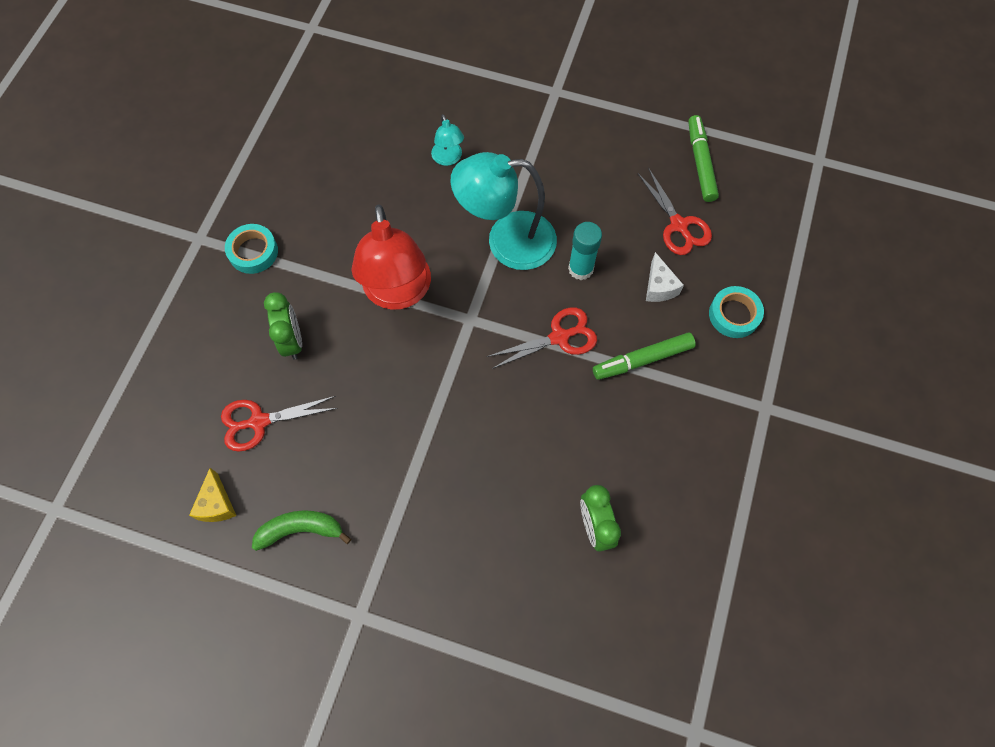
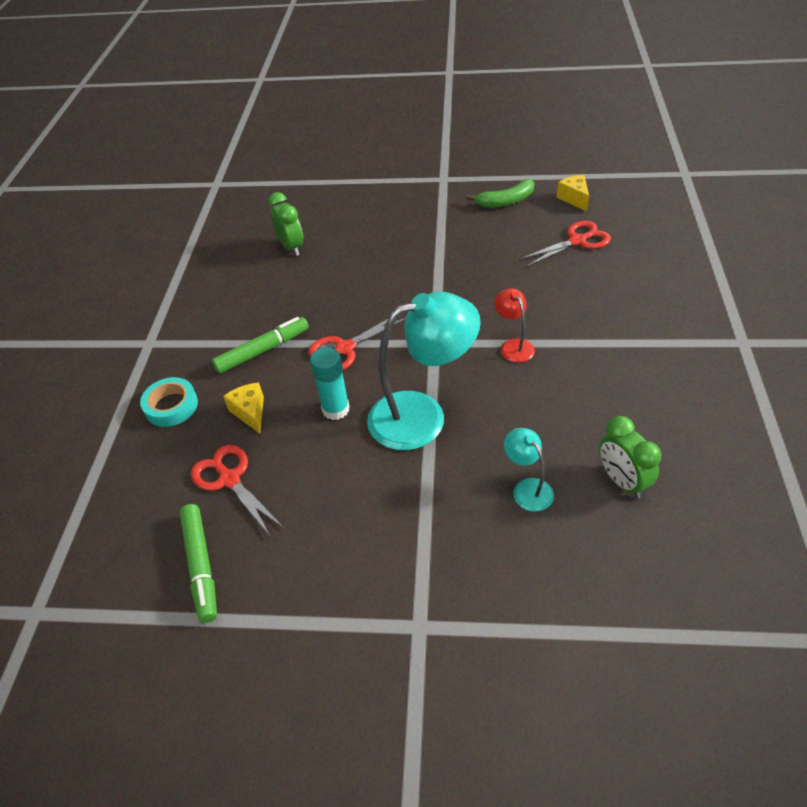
camera: 170 degrees right, 20 degrees down
turquoise tape [225,224,278,274] -> none
green clock [264,292,302,360] -> green clock moved to [599,416,661,499]
red lamp [351,204,431,310] -> red lamp [494,288,535,363], size x0.47
white cheese [646,252,684,302] -> yellow cheese [223,382,264,434]

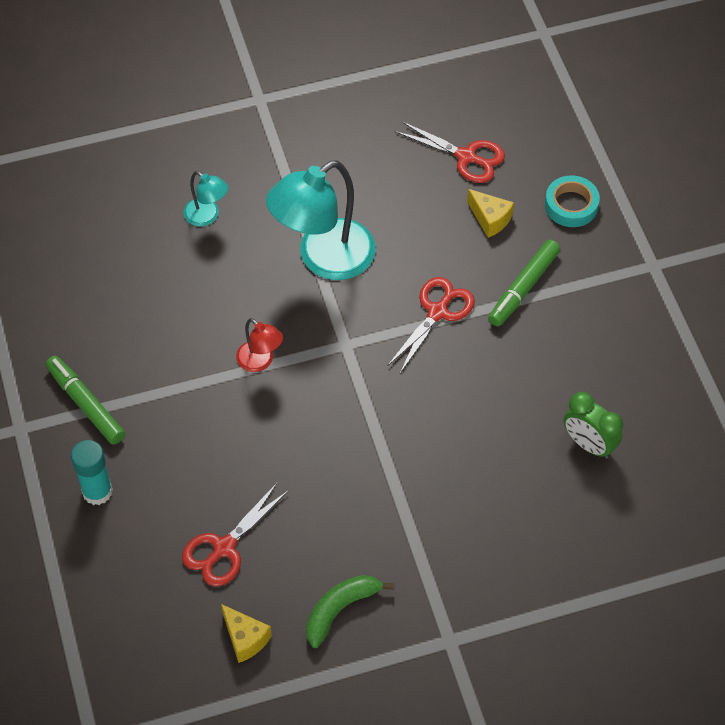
camera: 155 degrees right, 10 degrees up
green marker [180,504,217,623] -> green marker moved to [46,356,125,445]
turquoise glue stick [310,347,350,420] -> turquoise glue stick moved to [71,440,113,505]
green clock [599,416,661,499] -> none

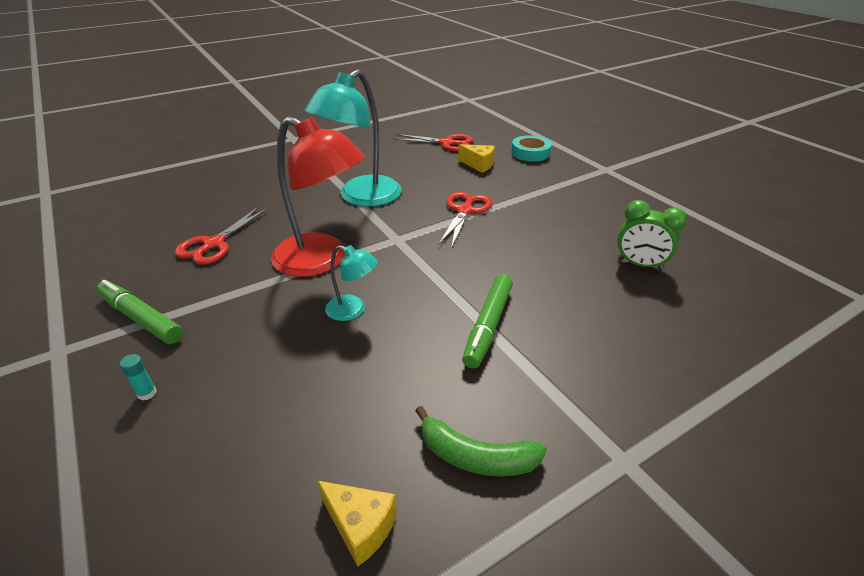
camera: 15 degrees left, 20 degrees down
turquoise glue stick [71,440,113,505] -> turquoise glue stick [120,354,157,401], size x0.49
red scissors [182,482,289,587] -> red scissors moved to [175,206,268,265]
turquoise lamp [184,171,228,226] -> turquoise lamp moved to [325,245,378,321]
red lamp [236,318,283,372] -> red lamp [271,116,365,277], size x2.12
green banana [306,575,394,648] -> green banana turned 105 degrees counterclockwise [415,406,547,476]
green marker [488,240,560,326] -> green marker moved to [462,275,513,369]

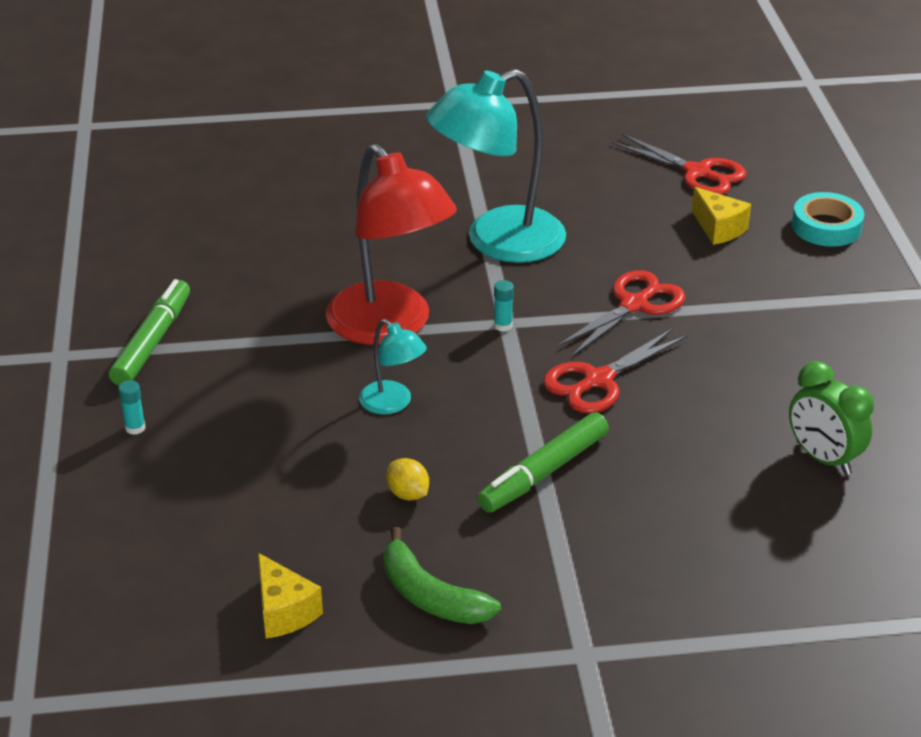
camera: 25 degrees right, 0 degrees up
green marker [96,280,183,344] -> green marker turned 45 degrees clockwise [109,279,190,386]
red scissors [175,206,268,265] -> red scissors moved to [543,328,687,413]
none -> yellow lemon [386,458,429,501]
none -> turquoise glue stick [494,280,514,332]

